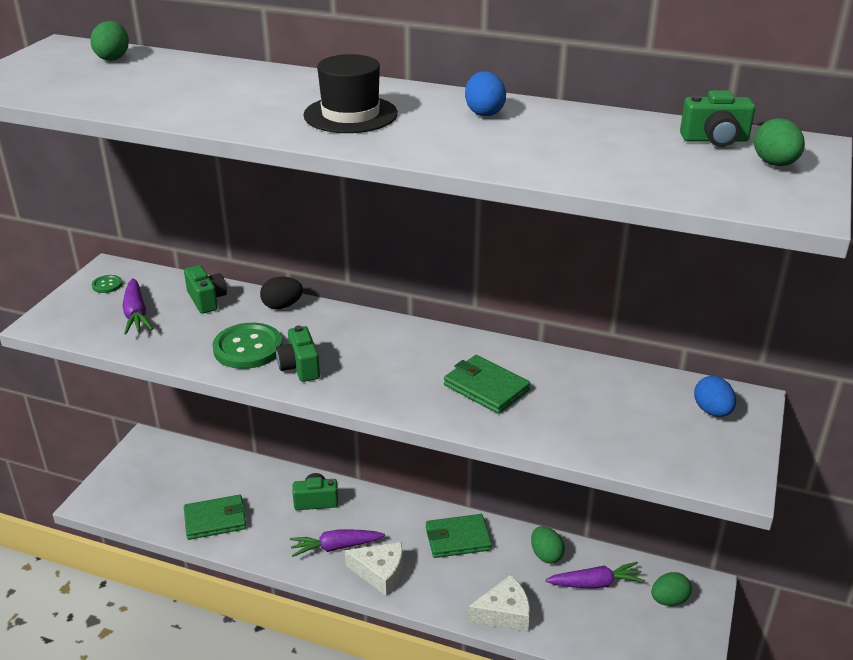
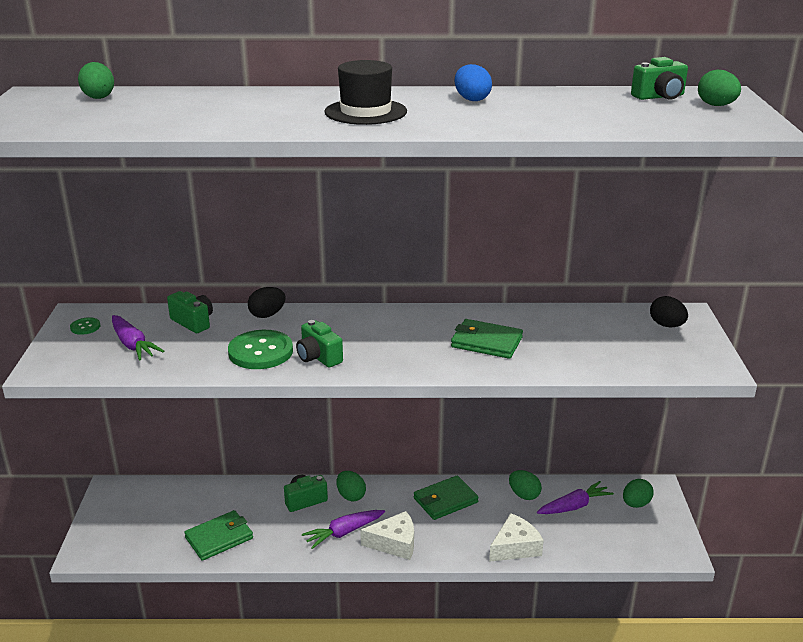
camera: 20 degrees left, 5 degrees down
blue egg [694,376,736,417] -> black egg [650,296,688,327]
none -> green egg [337,471,366,501]

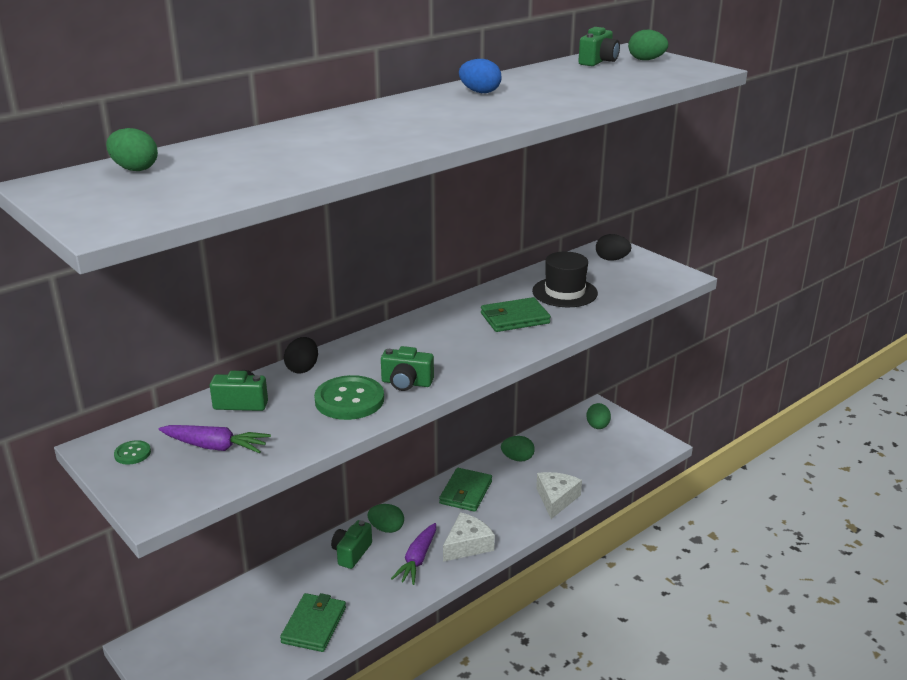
camera: 40 degrees left, 0 degrees up
black hat [325,60,407,125] -> black hat moved to [532,252,598,307]
purple carrot [537,481,614,514] -> none

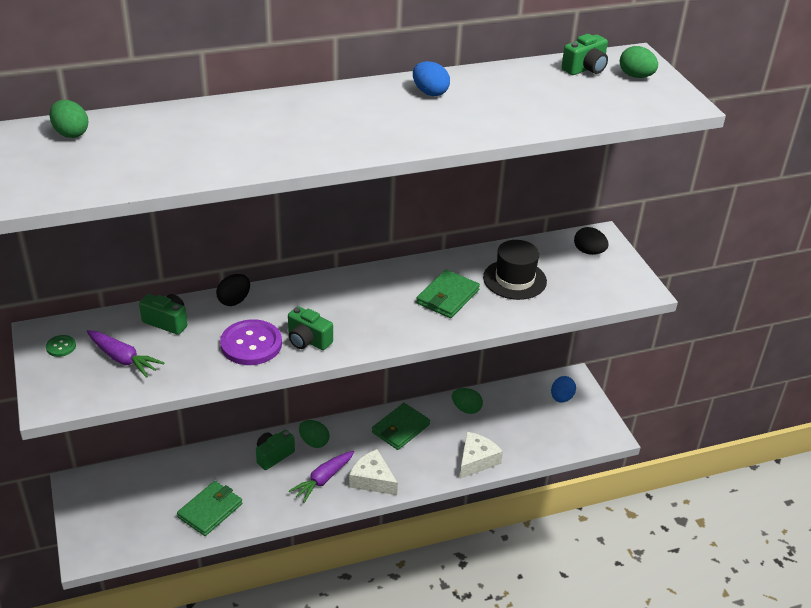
camera: 20 degrees right, 10 degrees up
green button [314,375,384,420] -> purple button [220,319,282,365]
white cheese [443,512,495,562] -> white cheese turned 120 degrees counterclockwise [349,449,398,495]
green wallet [481,297,551,332] -> green wallet turned 60 degrees counterclockwise [416,270,480,318]
green egg [586,403,611,429] -> blue egg [551,376,576,402]

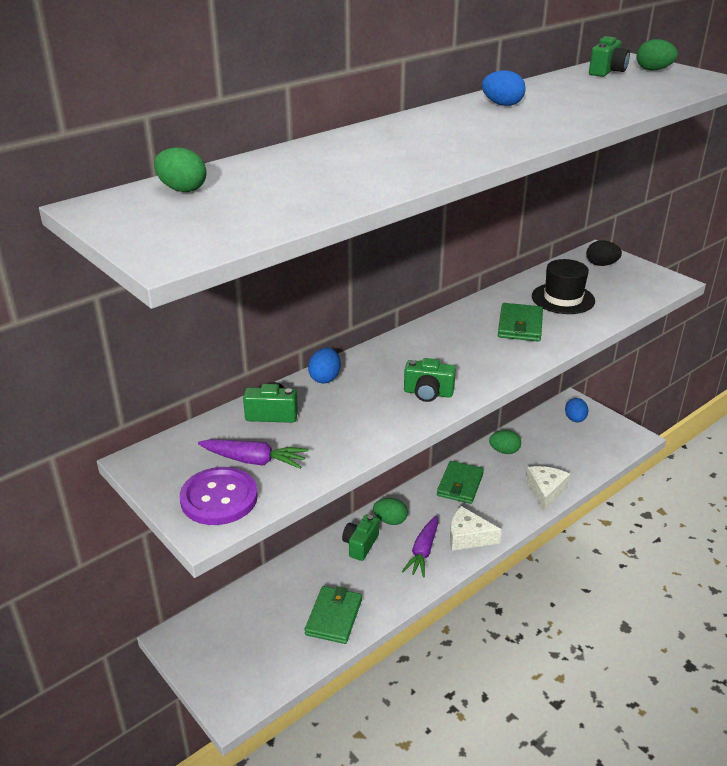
camera: 20 degrees left, 5 degrees down
green button [46,335,76,357] -> none
black egg [216,274,250,306] -> blue egg [308,348,341,384]
purple button [220,319,282,365] -> purple button moved to [180,467,258,525]

